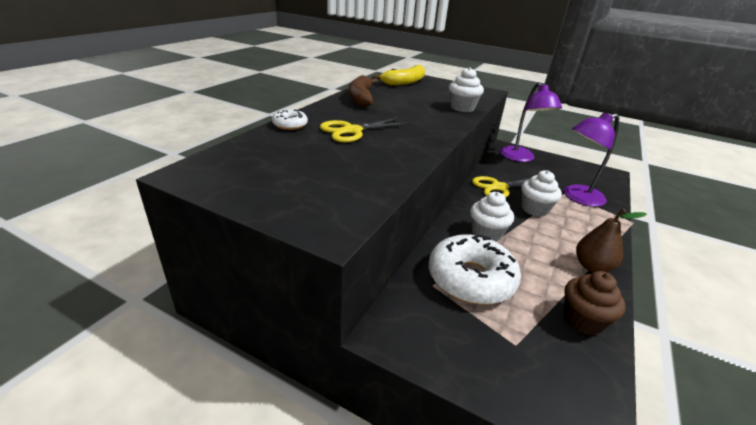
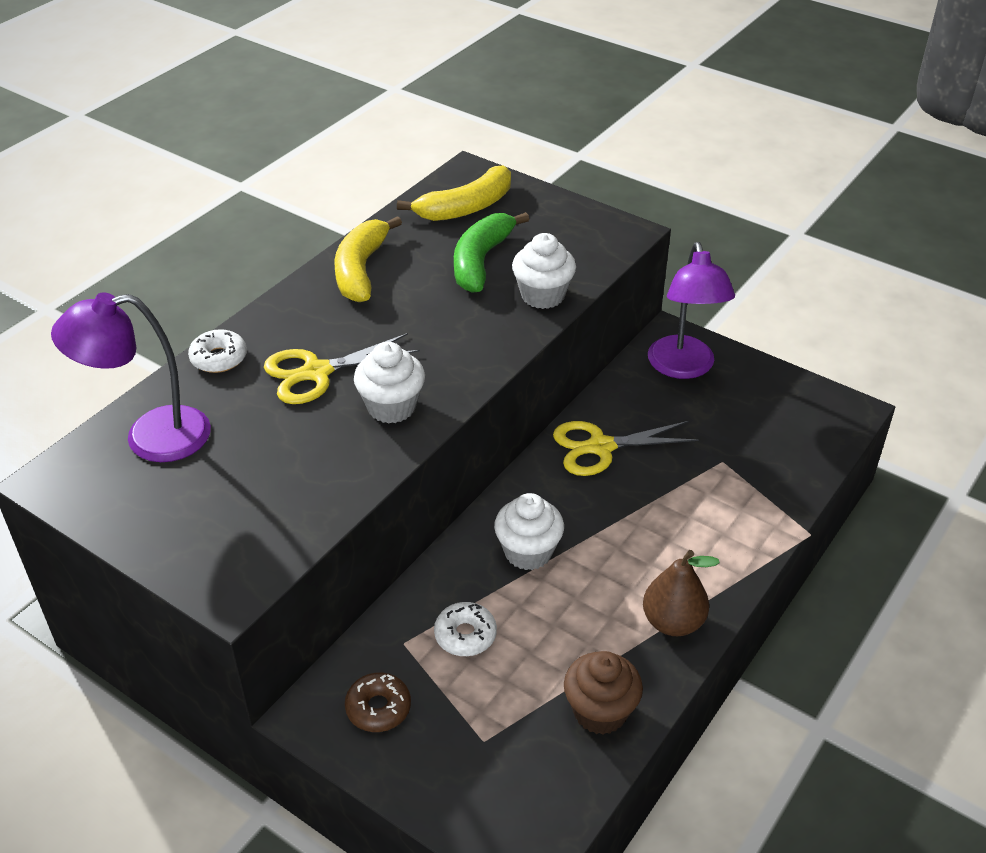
camera: 10 degrees right, 10 degrees up
brown banana [349,75,378,107] -> yellow banana [334,216,402,302]
white donut [429,234,521,305] -> white donut [434,602,497,656], size x0.47
white cupcake [521,170,562,217] -> white cupcake moved to [354,342,425,423]
purple lamp [564,112,619,207] -> purple lamp moved to [51,292,211,462]
none -> brown donut [345,672,411,732]
none -> green banana [454,212,529,293]

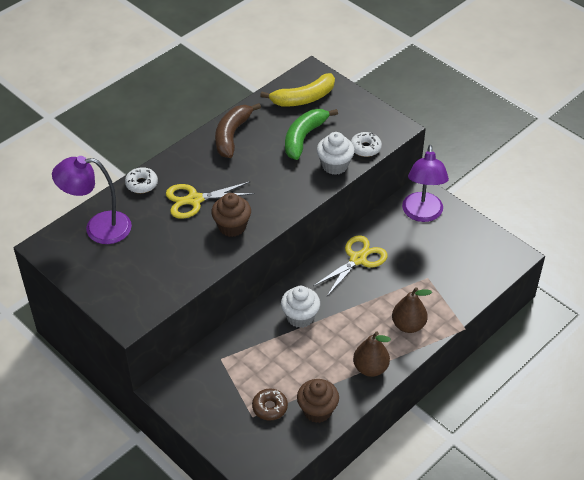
camera: 10 degrees right, 5 degrees up
yellow banana [334,216,402,302] -> brown banana [215,103,261,158]
brown donut [345,672,411,732] -> brown donut moved to [252,388,288,420]
white cupcake [354,342,425,423] -> brown cupcake [211,193,251,237]
white donut [434,602,497,656] -> white donut moved to [351,132,382,157]
yellow scissors [553,421,699,476] -> yellow scissors turned 135 degrees clockwise [313,235,388,296]
none -> brown pear [392,287,432,333]

